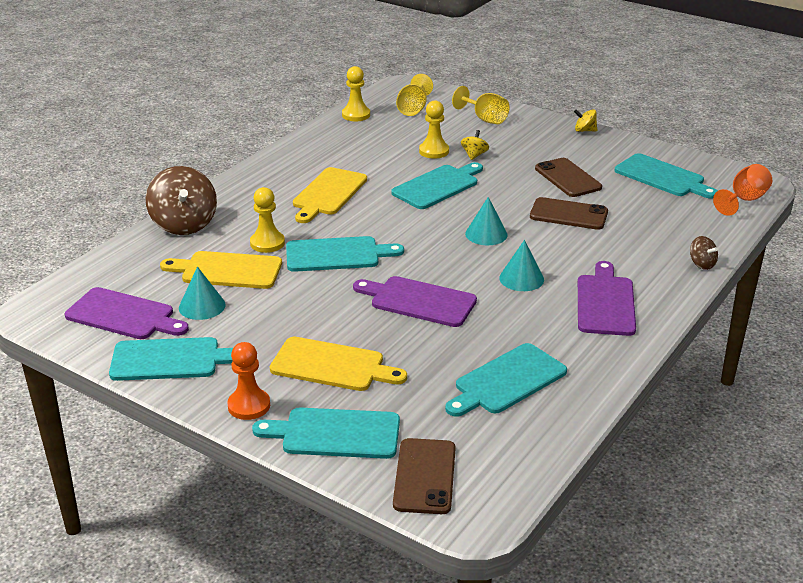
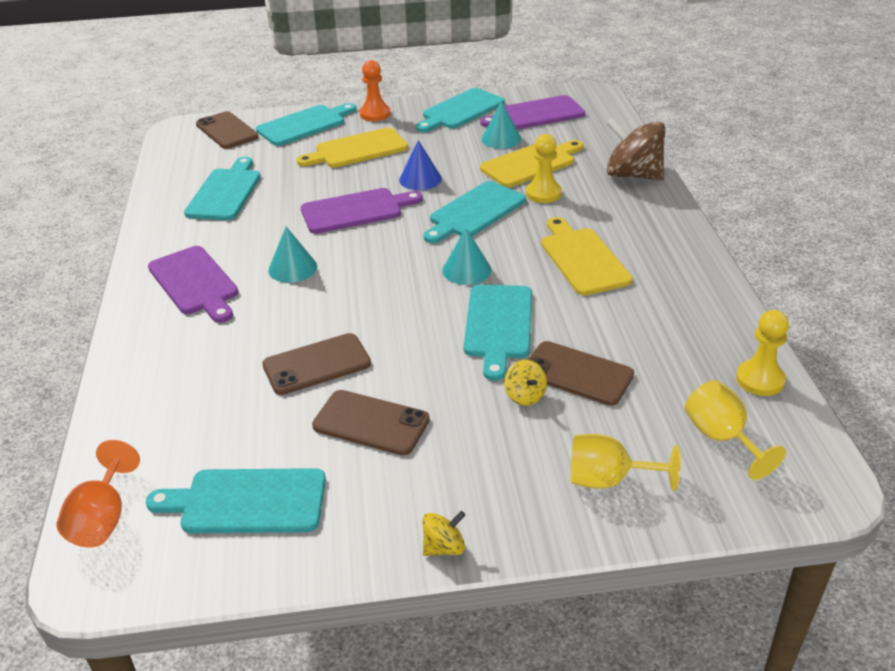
camera: 140 degrees right, 5 degrees up
yellow pawn [419,100,449,159] -> brown phone [528,341,634,406]
turquoise cone [465,197,507,245] -> turquoise cone moved to [442,228,491,285]
brown spinning top [690,236,718,270] -> none
none -> blue cone [399,140,442,190]

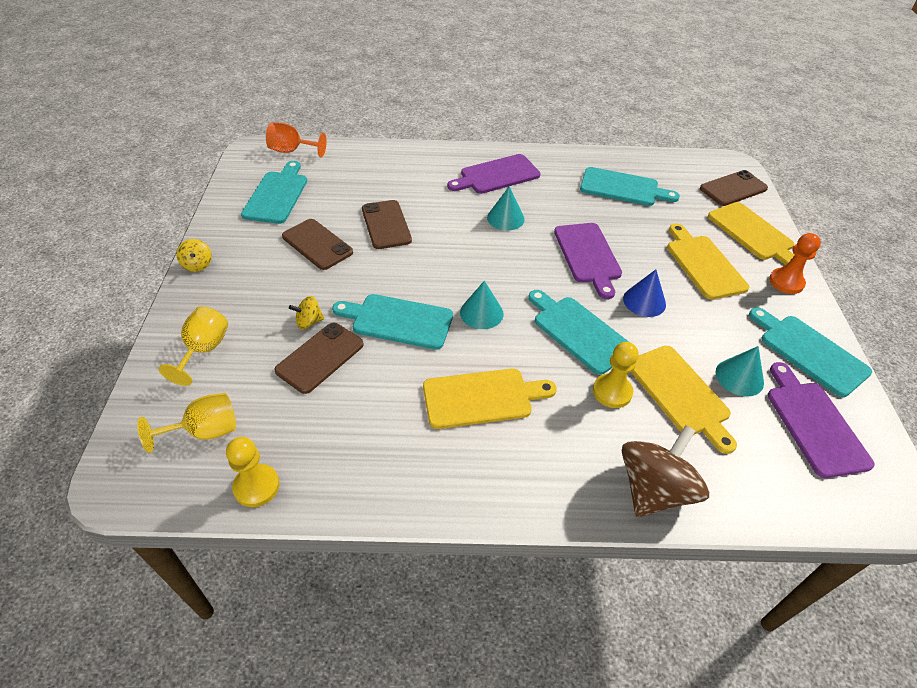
camera: 95 degrees right, 10 degrees up
turquoise cutting board [256,103,356,146] -> yellow cutting board [708,202,794,265]
brown phone [312,390,430,455] -> brown phone turned 75 degrees counterclockwise [282,219,353,270]

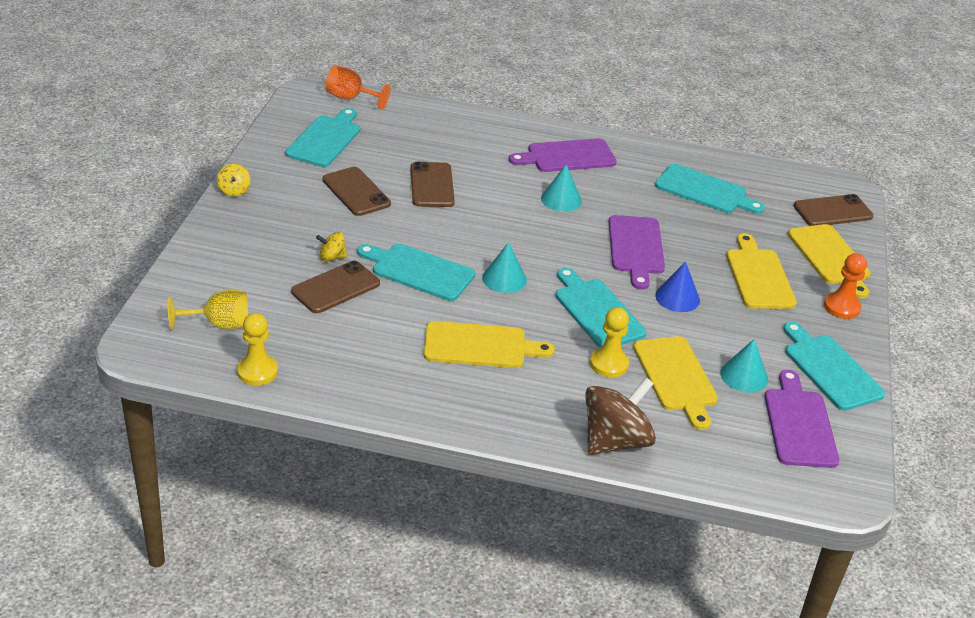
camera: 10 degrees right, 10 degrees down
yellow goblet [159,306,228,386] -> none

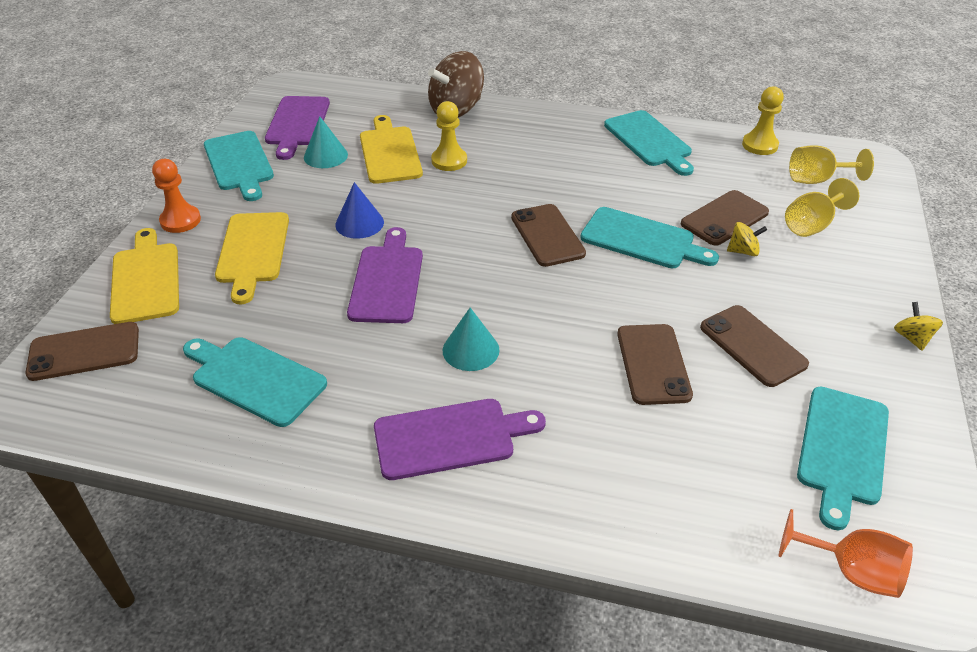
camera: 175 degrees left, 5 degrees up
yellow cutting board [424,321,555,368] -> none
turquoise cone [482,242,527,293] -> brown phone [511,204,586,267]
turquoise cutting board [556,267,646,348] -> turquoise cutting board moved to [604,110,694,176]
none -> yellow goblet [785,178,859,237]

